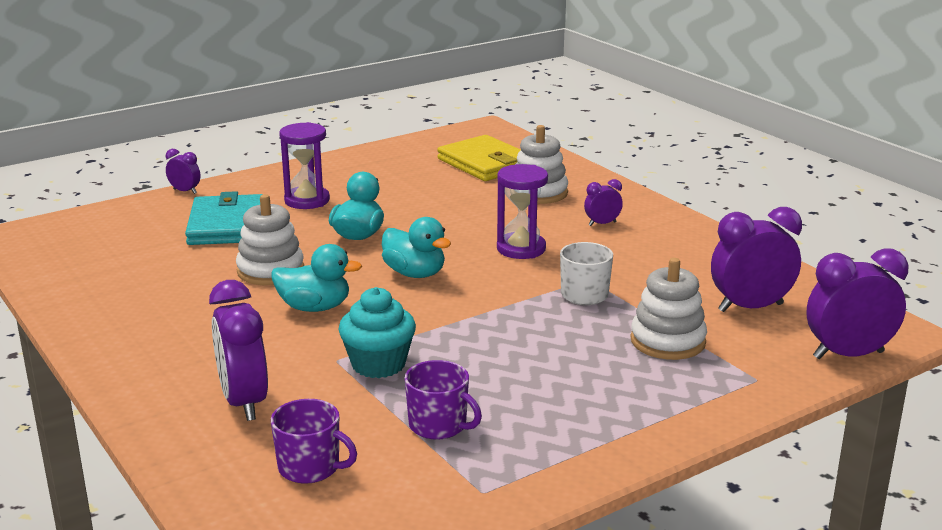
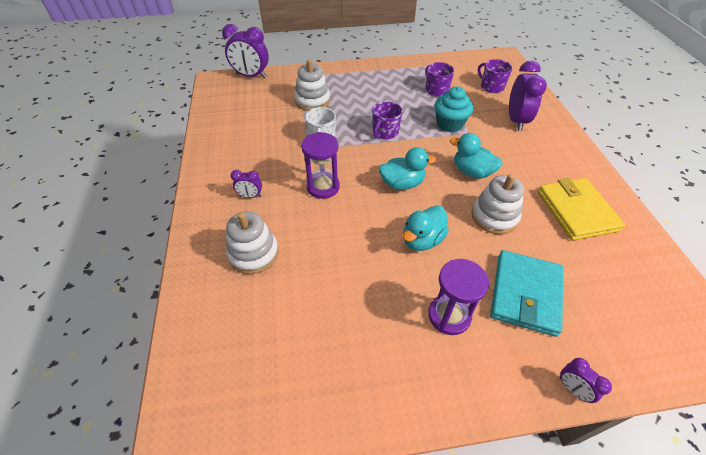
camera: 155 degrees left, 25 degrees up
turquoise duck [382,217,451,278] -> turquoise duck turned 105 degrees clockwise [379,147,436,190]
yellow wallet [437,135,521,181] -> yellow wallet moved to [538,178,625,241]
purple clock [711,207,802,312] -> none
none -> purple mug [372,101,402,139]

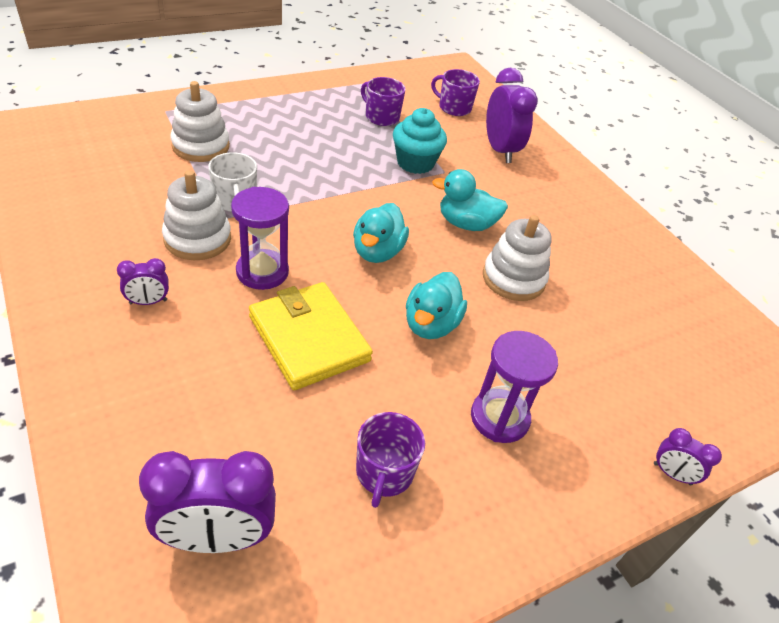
camera: 25 degrees left, 5 degrees down
purple clock [222,24,269,78] -> purple clock moved to [139,451,276,553]
white stacking toy [226,211,279,274] -> white stacking toy moved to [162,170,231,260]
purple mug [372,101,402,139] -> purple mug moved to [356,412,425,508]
turquoise duck [379,147,436,190] -> turquoise duck turned 135 degrees clockwise [353,203,409,263]
turquoise wallet [490,250,563,337] -> none
yellow wallet [538,178,625,241] -> yellow wallet moved to [249,282,373,390]

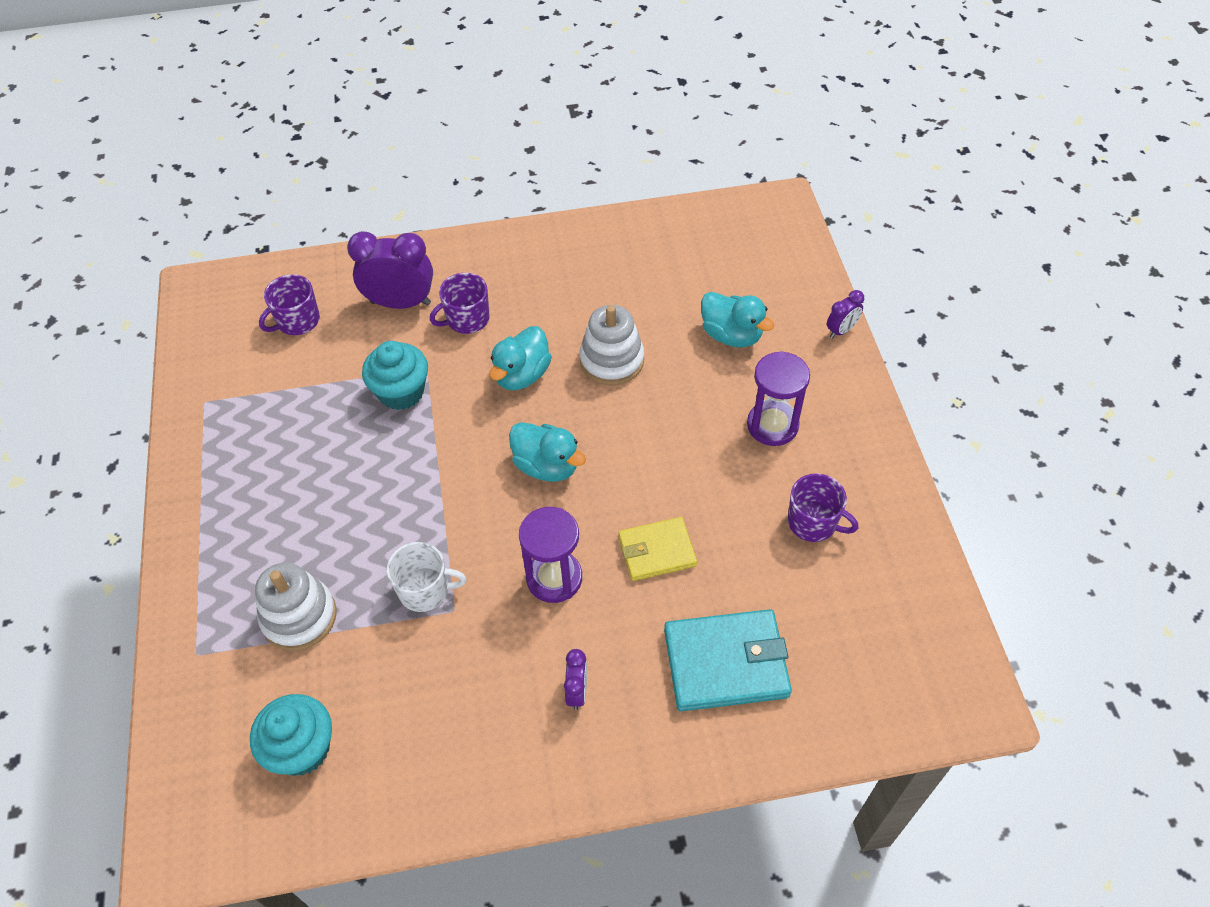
camera: 65 degrees left, 10 degrees up
purple clock [139,451,276,553] -> none
white stacking toy [162,170,231,260] -> none
yellow wallet [249,282,373,390] -> yellow wallet [619,517,697,581], size x0.64
purple mug [361,77,406,126] -> purple mug moved to [430,273,490,334]
turquoise duck [406,272,467,339] -> turquoise duck moved to [701,292,774,347]
none -> turquoise cupcake [250,694,332,776]
none -> turquoise wallet [664,609,792,711]

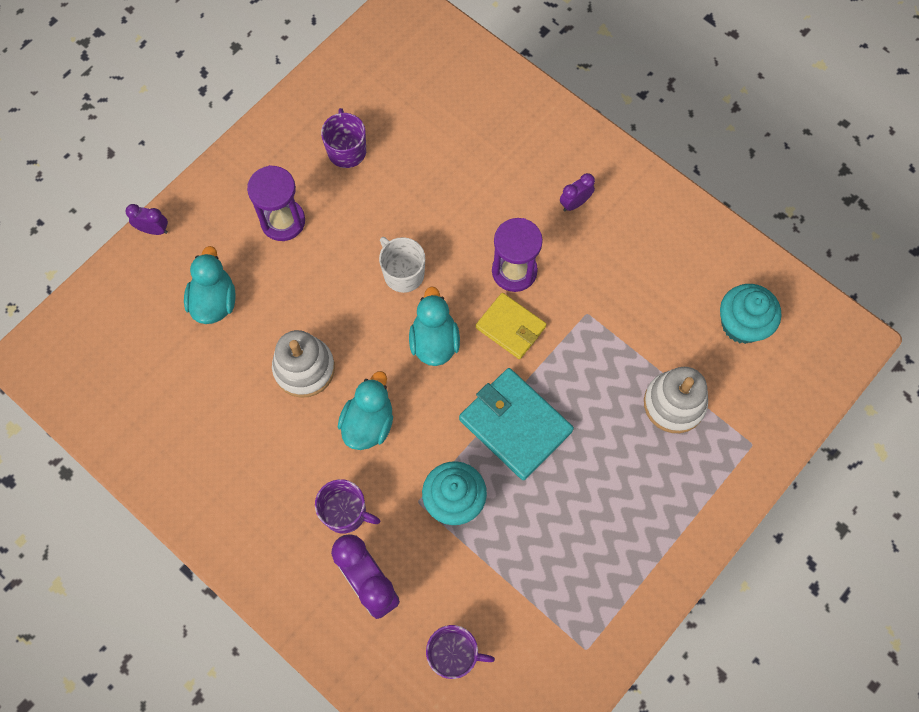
camera: 130 degrees left, 15 degrees up
white mug [387,542,467,612] -> white mug moved to [379,237,425,293]
turquoise duck [489,326,552,390] -> turquoise duck turned 60 degrees counterclockwise [338,371,393,450]
yellow wallet [619,517,697,581] -> yellow wallet moved to [476,293,547,359]
turquoise wallet [664,609,792,711] -> turquoise wallet moved to [459,368,574,480]

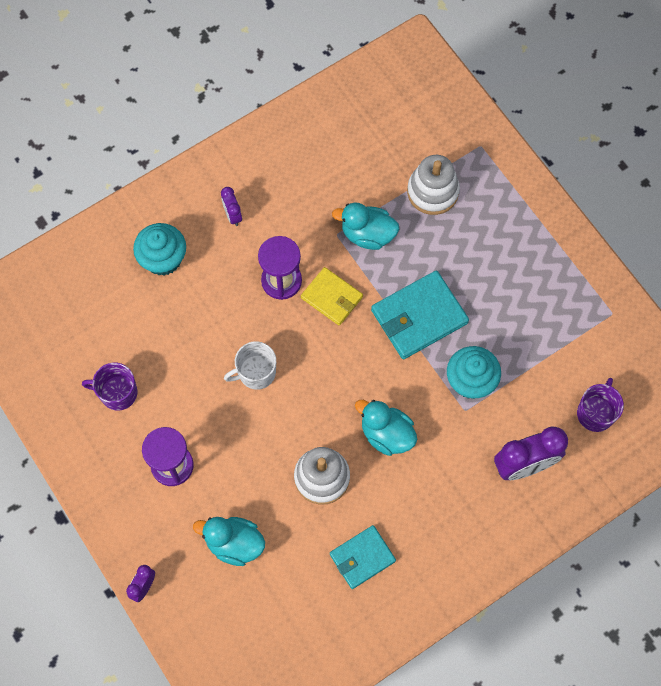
camera: 75 degrees left, 0 degrees up
purple mug [315,479,380,534] -> none
turquoise duck [409,286,460,366] -> turquoise duck moved to [332,203,399,250]
yellow wallet [476,293,547,359] -> yellow wallet turned 75 degrees clockwise [301,267,363,326]
turquoise cupcake [720,284,781,344] -> turquoise cupcake moved to [133,223,186,276]
none -> turquoise wallet [330,525,396,589]

